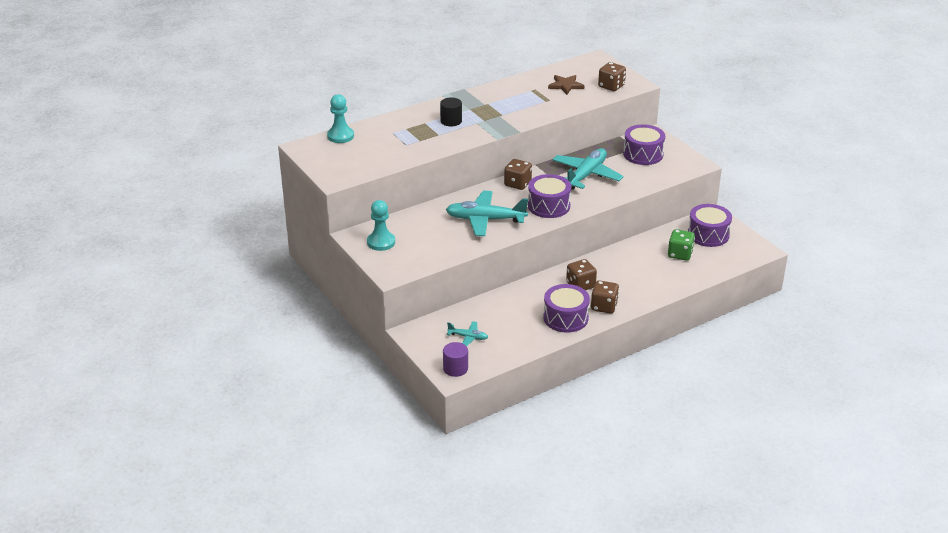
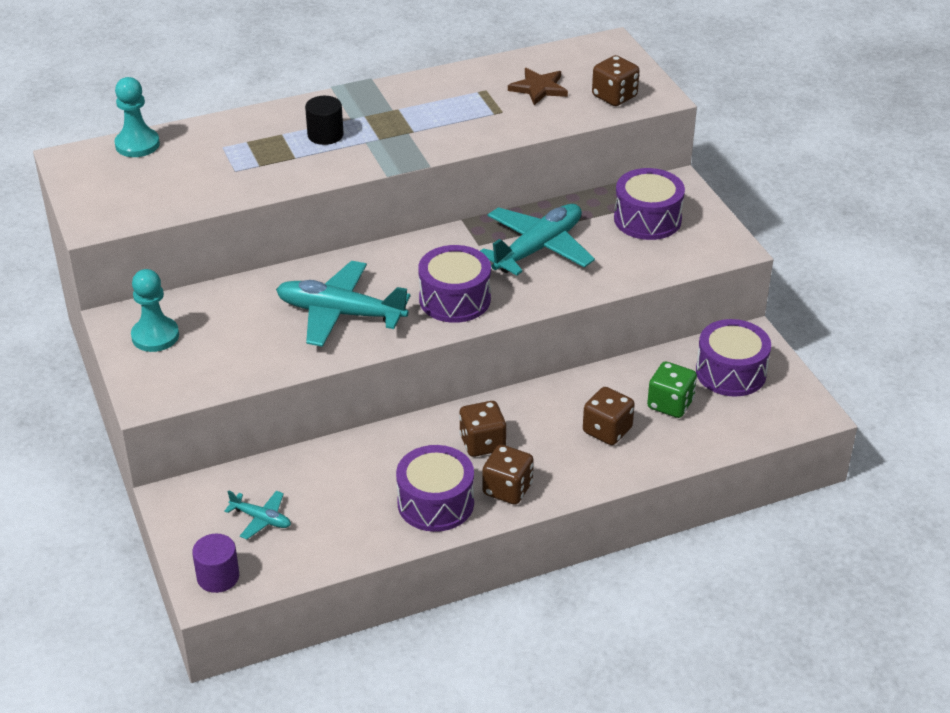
camera: 10 degrees right, 5 degrees up
brown dice [504,159,532,190] -> brown dice moved to [583,387,635,445]

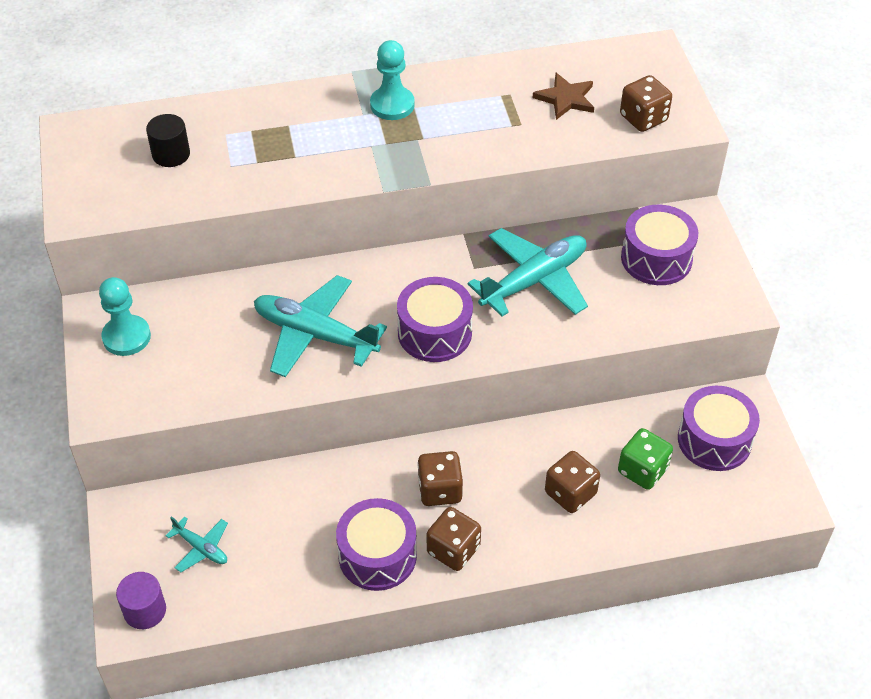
camera: 10 degrees right, 10 degrees up
turquoise pawn [114,77,160,157] -> turquoise pawn moved to [370,40,415,120]
black cylinder [305,96,344,145] -> black cylinder moved to [146,114,190,167]

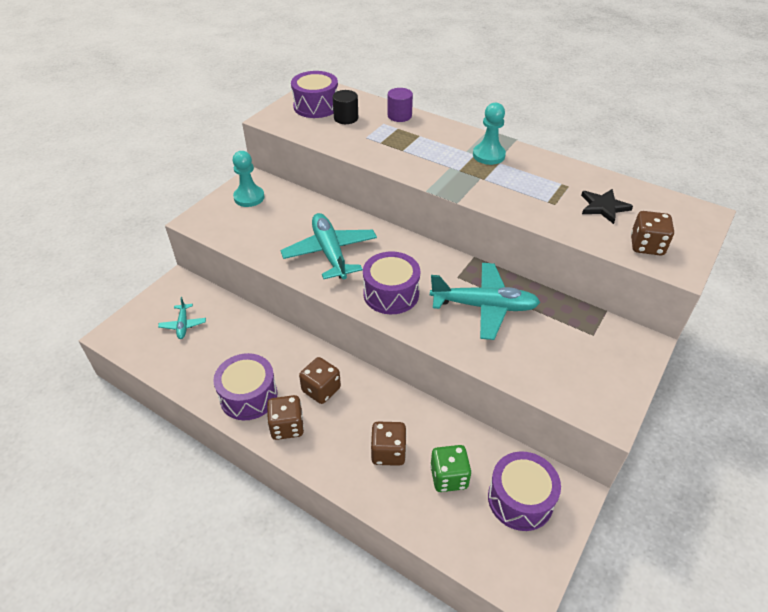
camera: 45 degrees right, 5 degrees down
purple cylinder [116,572,166,629] -> purple cylinder moved to [388,88,413,122]
brown star [533,73,594,120] -> black star [581,189,633,224]
purple drum [621,205,698,285] -> purple drum moved to [291,71,338,118]

